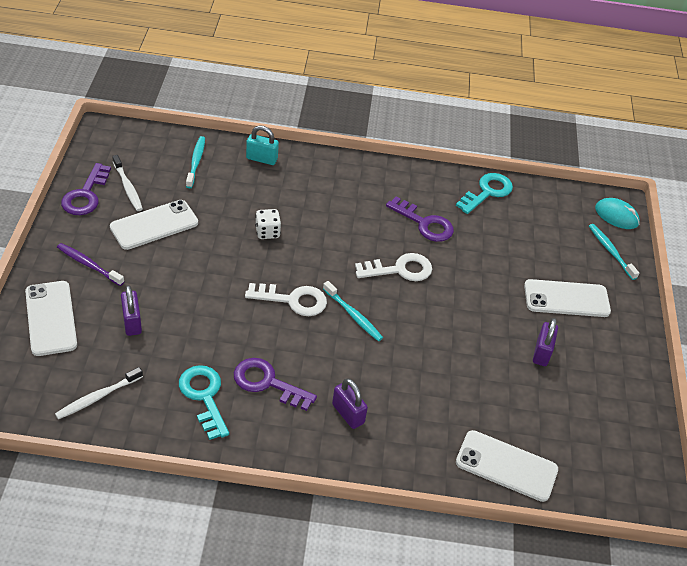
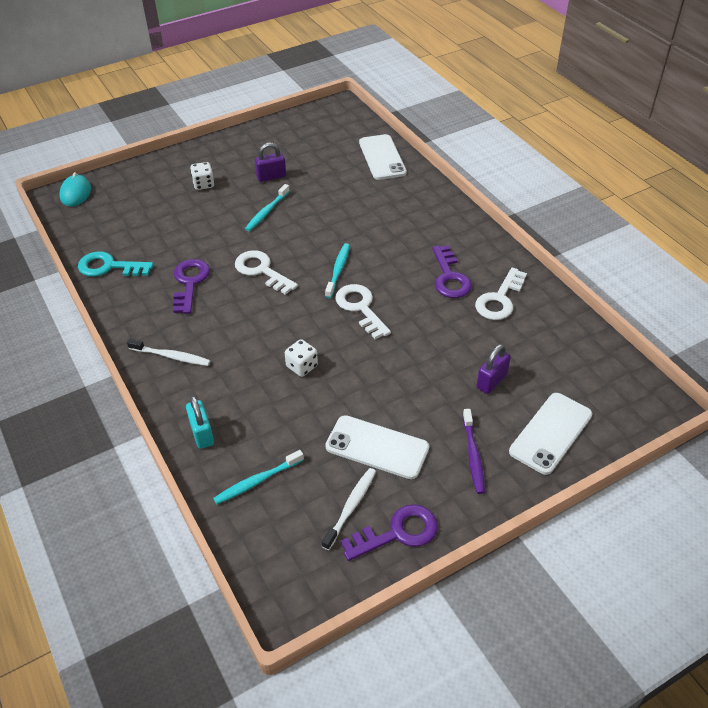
camera: 120 degrees left, 0 degrees up
white toothbrush [55,367,143,419] -> white toothbrush moved to [127,339,210,366]
turquoise key [179,365,229,440] -> white key [475,268,527,320]
purple padlock [332,378,368,429] -> none
white phone [524,279,611,317] -> white dice [190,162,215,190]
turquoise toothbrush [589,224,639,280] -> turquoise toothbrush moved to [245,184,290,231]

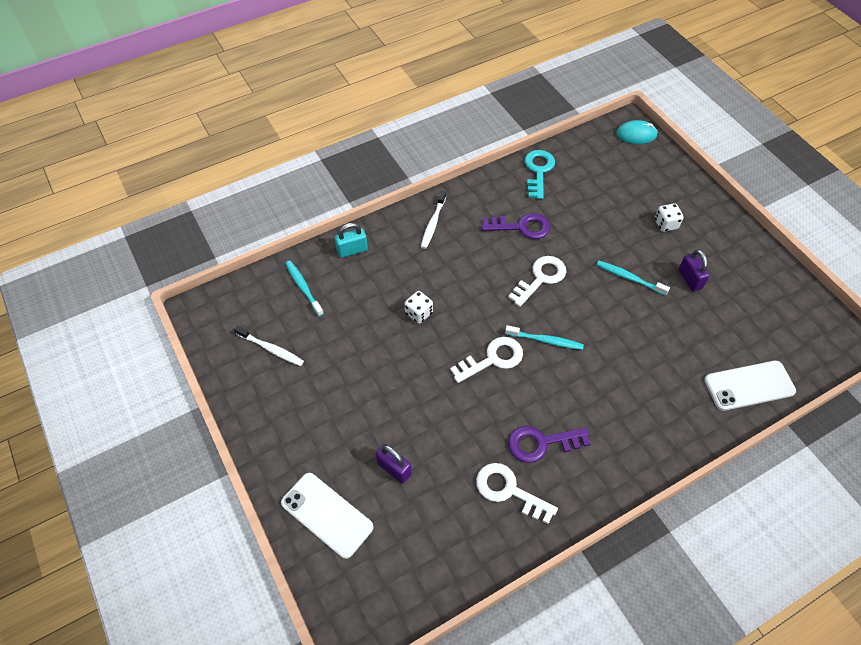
camera: 90 degrees right, 10 degrees up
white phone [325,415,429,479] -> none
purple key [341,504,438,561] -> none
purple toothbrush [463,409,485,494] -> none

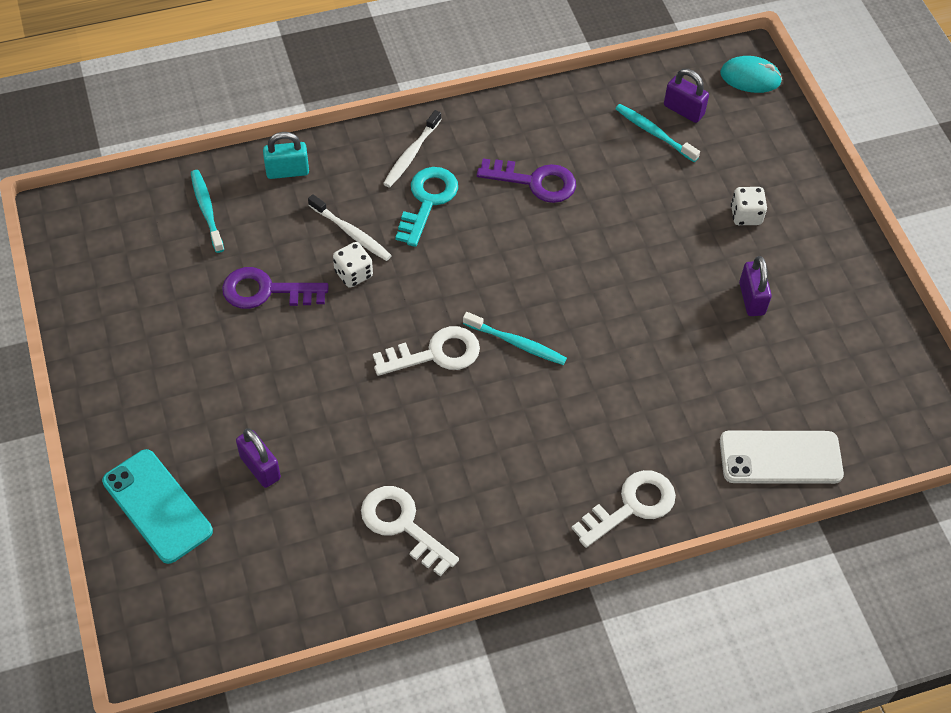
camera: 10 degrees right, 0 degrees up
white toothbrush [234,326,304,366] -> white toothbrush moved to [308,194,392,261]
white phone [281,473,374,559] -> turquoise phone [102,449,213,564]
white key [508,256,566,307] -> white key moved to [572,470,676,548]
purple key [508,426,590,463] -> purple key moved to [222,267,329,309]
turquoise key [525,150,555,199] -> turquoise key moved to [395,167,458,247]
turquoise toothbrush [597,261,670,296] -> turquoise toothbrush moved to [615,104,700,162]
none -> purple padlock [664,69,709,123]

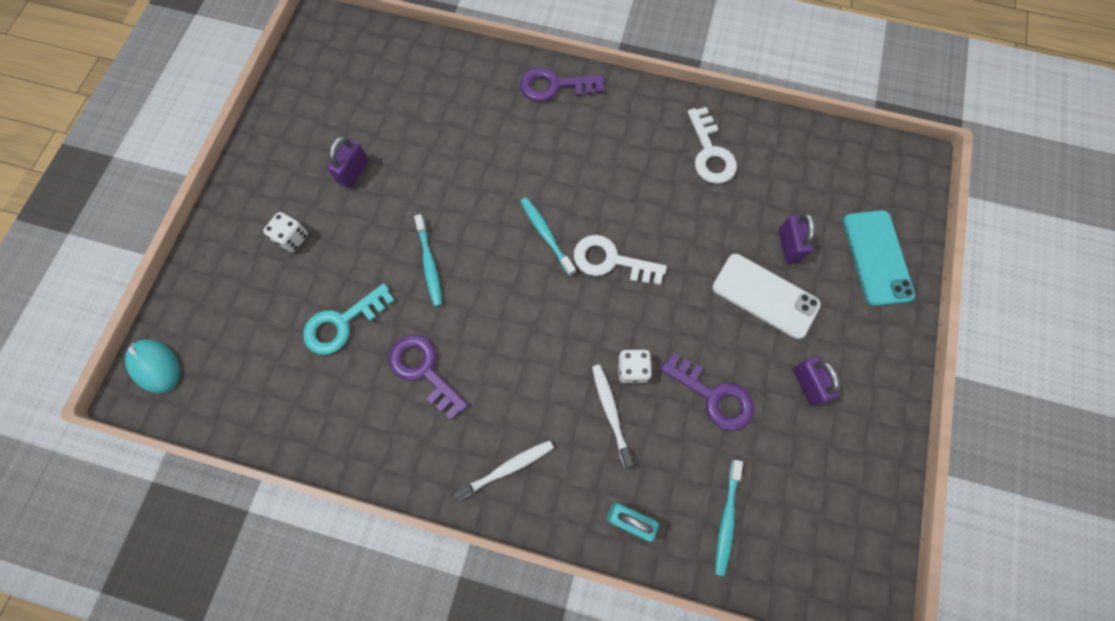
camera: 145 degrees left, 15 degrees up
turquoise key [395,167,458,247] -> turquoise key moved to [303,283,395,355]
white key [572,470,676,548] -> purple key [520,67,604,102]
turquoise toothbrush [615,104,700,162] -> turquoise toothbrush moved to [414,214,442,307]
purple padlock [664,69,709,123] -> purple padlock moved to [793,356,840,406]
white phone [720,430,844,484] -> white phone moved to [712,254,821,339]

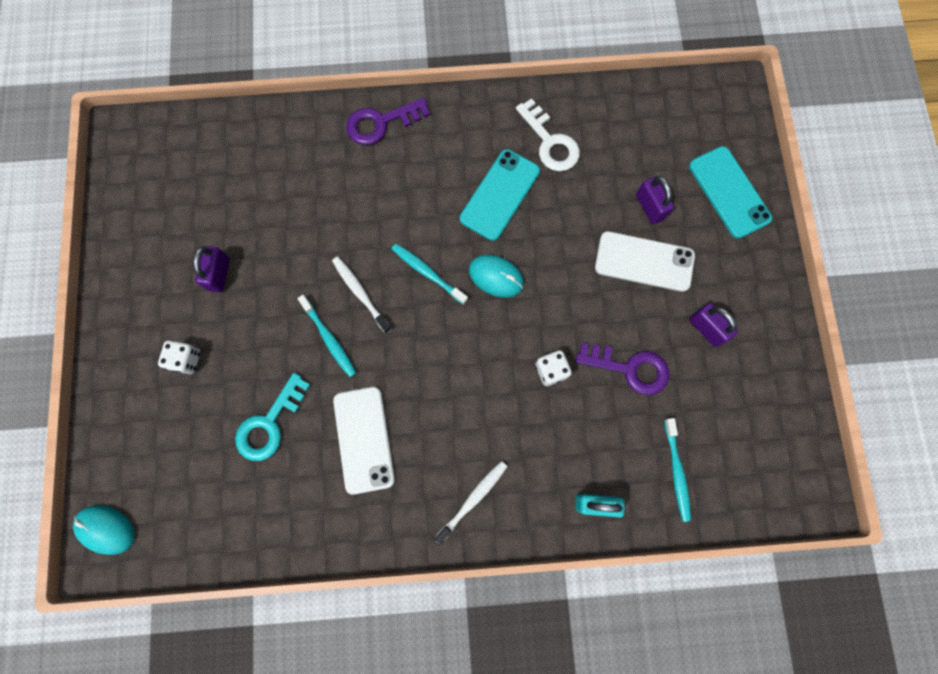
camera: 20 degrees left, 5 degrees up
purple key [389,335,469,420] -> white phone [333,387,395,495]
white key [574,235,667,285] -> turquoise mouse [469,255,524,297]
white toothbrush [592,364,634,468] -> white toothbrush moved to [332,257,391,333]
none -> turquoise phone [460,149,540,241]

